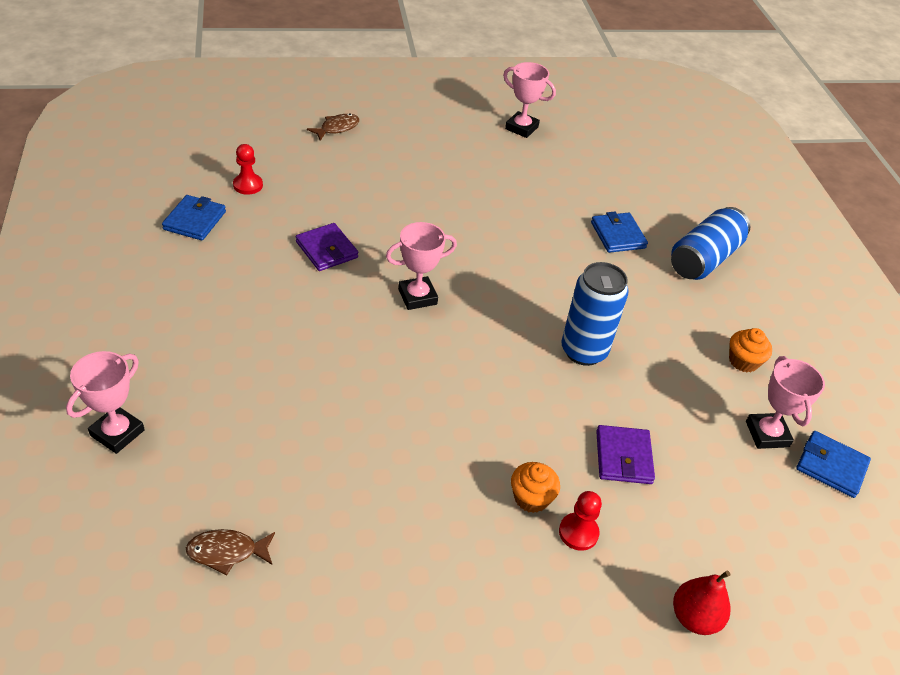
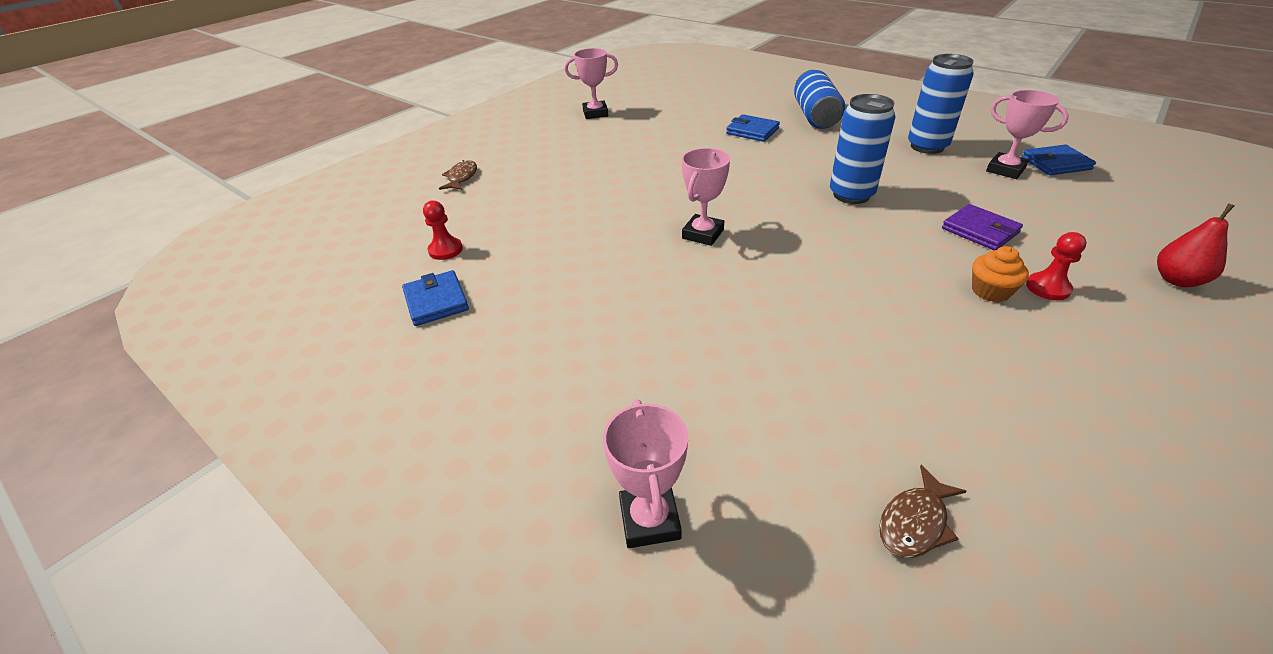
camera: 35 degrees left, 5 degrees down
purple wallet [296,223,358,271] -> none
orange cupcake [729,328,772,373] -> blue can [908,54,974,154]

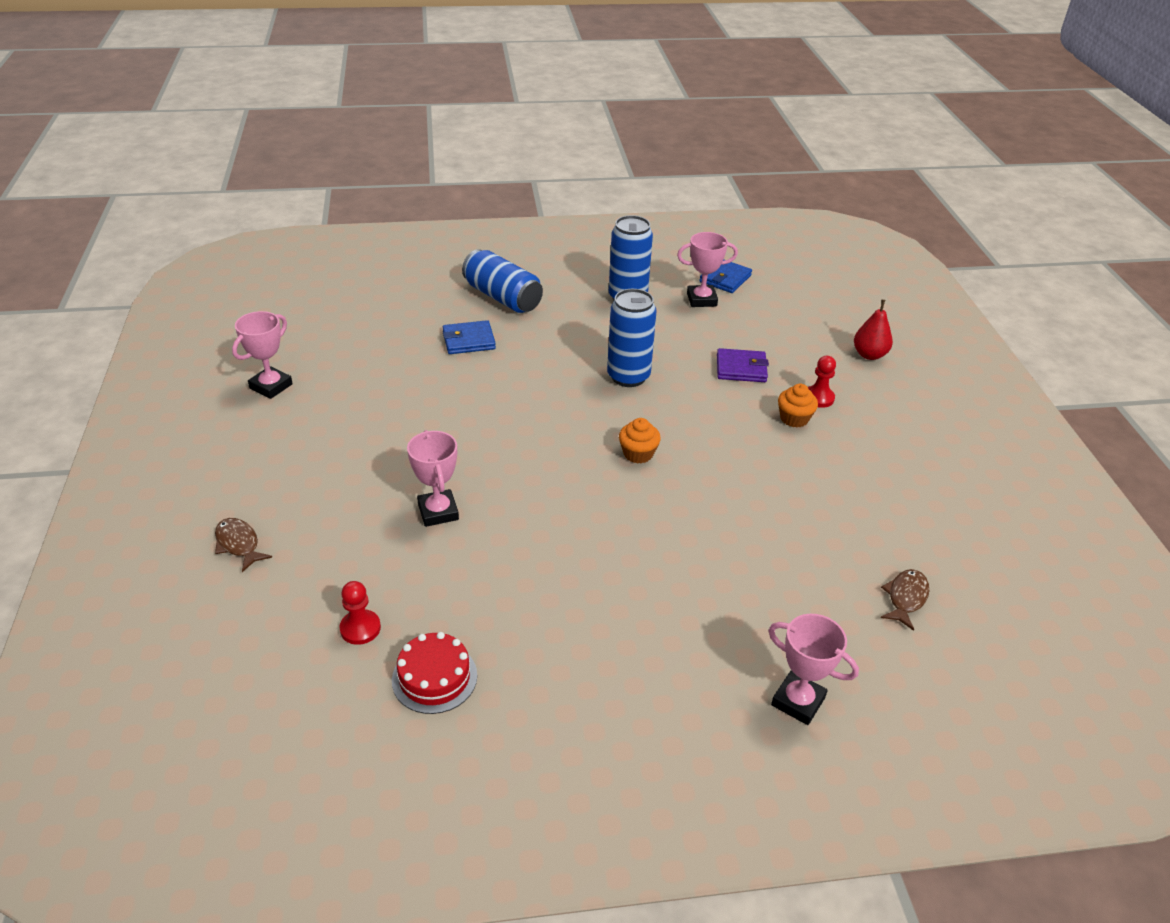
camera: 50 degrees left, 0 degrees up
blue wallet [402,270,469,326] -> red cake [392,632,477,714]
pink trophy [682,148,730,246] -> pink trophy moved to [407,430,459,527]
brown fish [879,465,967,558] -> brown fish turned 150 degrees counterclockwise [881,569,929,631]
none -> orange cupcake [619,418,661,464]

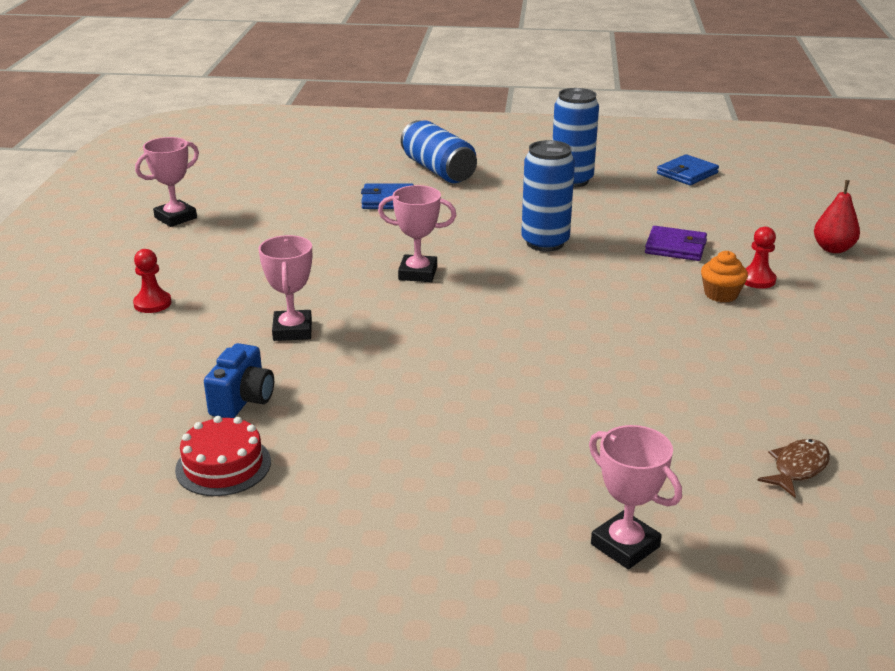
camera: 15 degrees right, 10 degrees down
brown fish [215,518,272,572] -> none
red pawn [339,581,381,645] -> red pawn moved to [133,249,172,313]
orange cupcake [619,418,661,464] -> none
pink trophy [677,232,738,307] -> pink trophy moved to [378,185,456,282]
none -> blue camera [204,343,274,418]

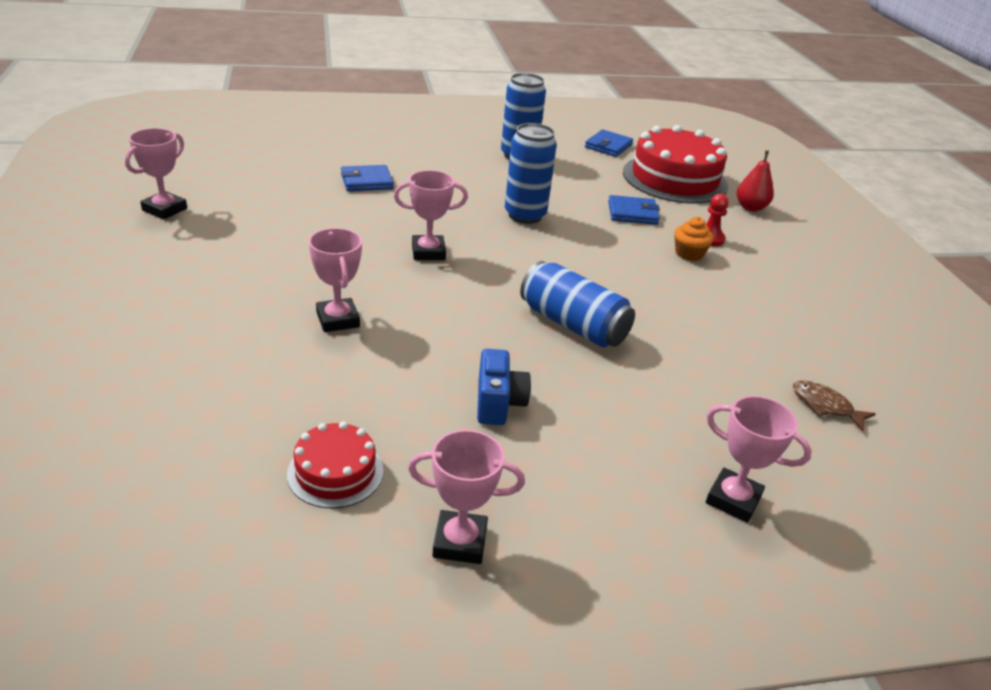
camera: 20 degrees left, 5 degrees up
red pawn [133,249,172,313] -> none
blue camera [204,343,274,418] -> blue camera moved to [477,349,531,425]
blue can [401,120,477,183] -> blue can moved to [520,261,635,347]
purple wallet [645,226,707,261] -> blue wallet [608,195,660,225]
brown fish [757,439,830,498] -> brown fish turned 75 degrees counterclockwise [793,380,876,431]
none -> pink trophy [408,430,525,564]
none -> red cake [623,125,728,204]

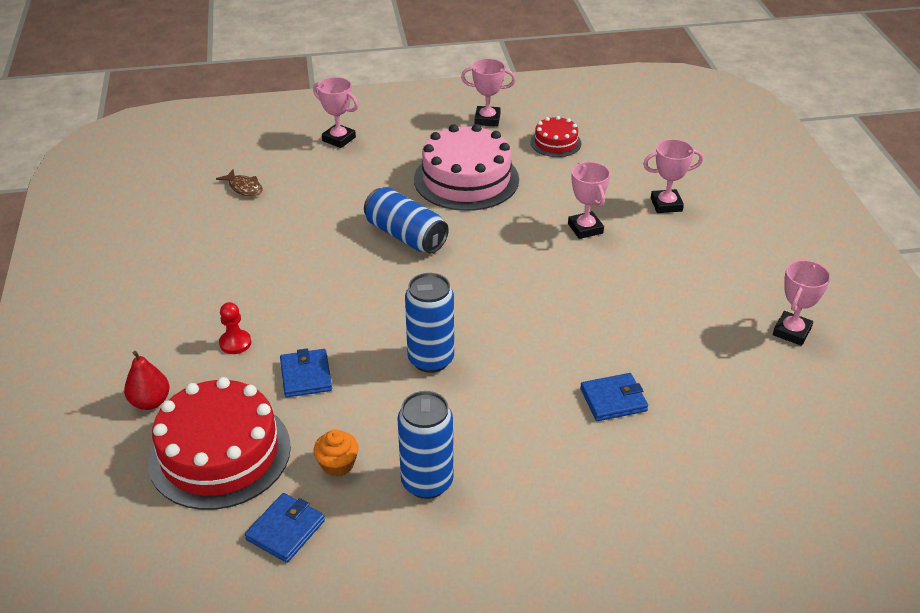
camera: 175 degrees left, 5 degrees up
pink trophy [394,170,468,260] -> pink trophy moved to [643,139,703,213]
blue camera [477,349,531,425] -> pink cake [414,124,519,211]
blue wallet [608,195,660,225] -> blue wallet turned 75 degrees clockwise [280,348,332,397]
orange cupcake [674,217,713,261] -> orange cupcake moved to [313,430,359,477]

